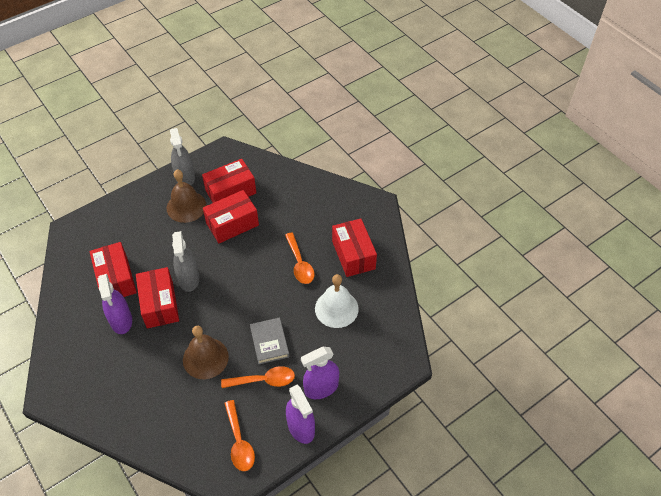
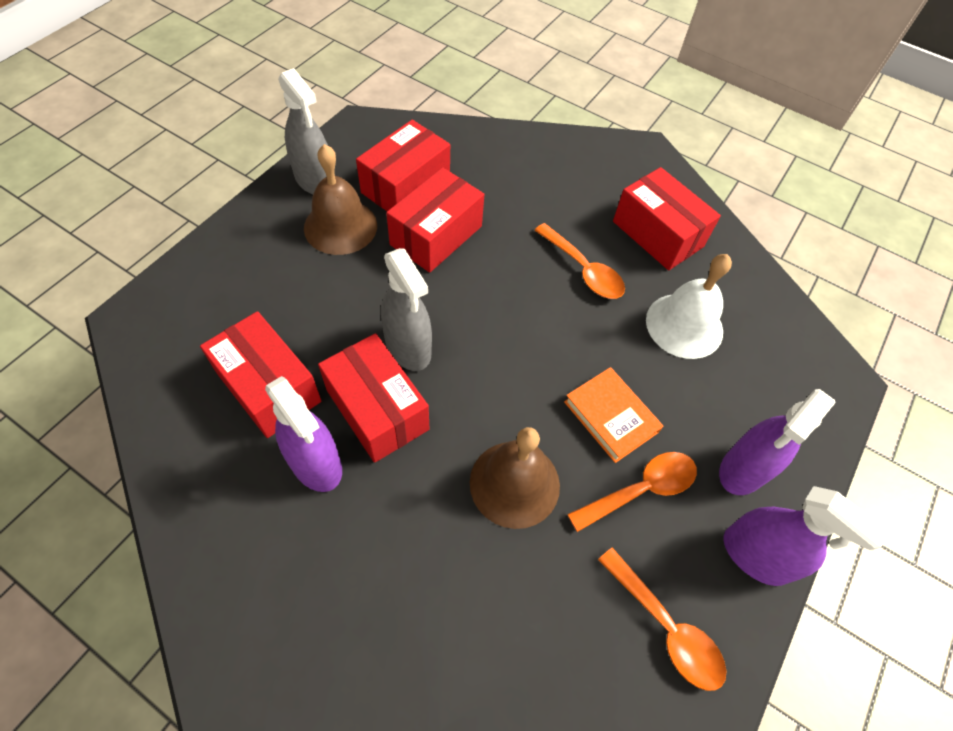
camera: 25 degrees left, 5 degrees up
grey book [250,317,289,364] -> orange book [564,367,663,463]

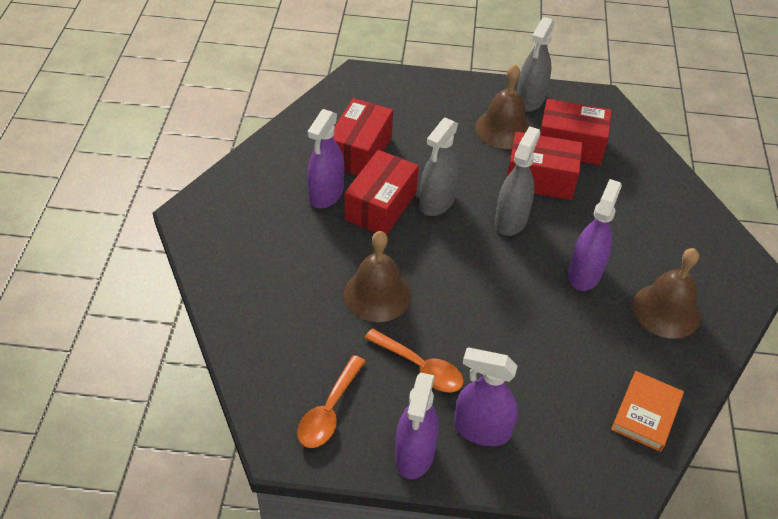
camera: 65 degrees right, 10 degrees down
orange spoon [534,223,625,299] -> purple spray bottle [568,179,622,291]
orange book [564,367,663,463] -> orange book moved to [611,371,684,452]
red box [613,167,721,271] -> brown bell [633,248,701,339]
white bell [646,254,732,359] -> none
none -> grey spray bottle [495,126,541,236]

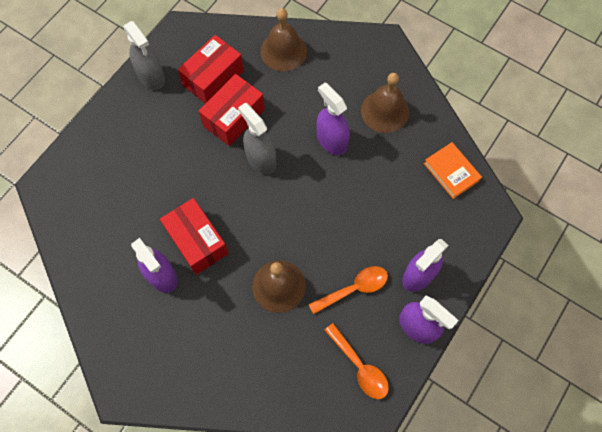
camera: 60 degrees left, 20 degrees up
red box [333,98,393,175] -> none
grey spray bottle [419,118,459,216] -> none
brown bell [475,64,531,149] -> brown bell moved to [260,8,307,71]

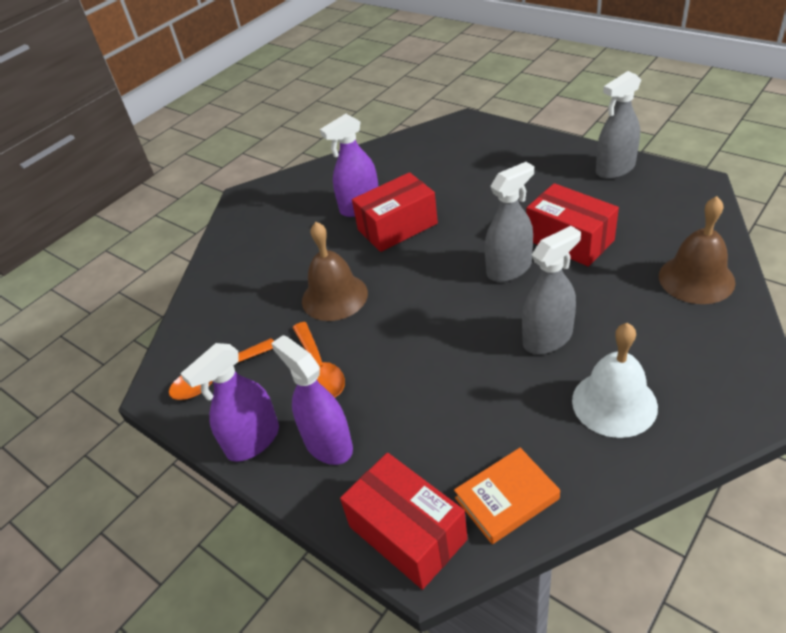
camera: 100 degrees right, 25 degrees down
red box [178,35,244,104] -> red box moved to [340,453,468,590]
purple spray bottle [317,83,350,155] -> grey spray bottle [522,226,581,354]
brown bell [361,73,409,133] -> white bell [572,323,658,438]

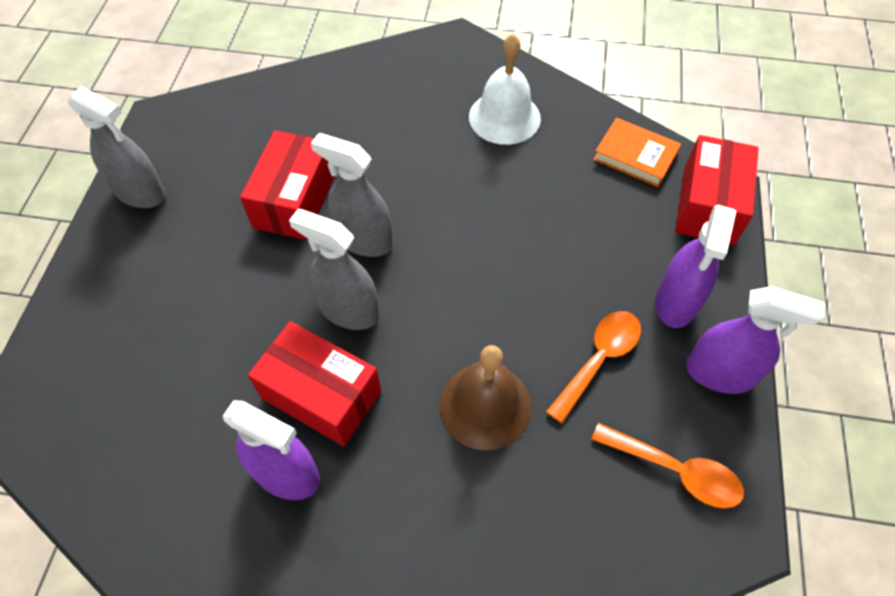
camera: 125 degrees left, 15 degrees up
grey spray bottle [522,226,581,354] -> grey spray bottle moved to [289,209,379,330]
brown bell [659,196,735,304] -> none

